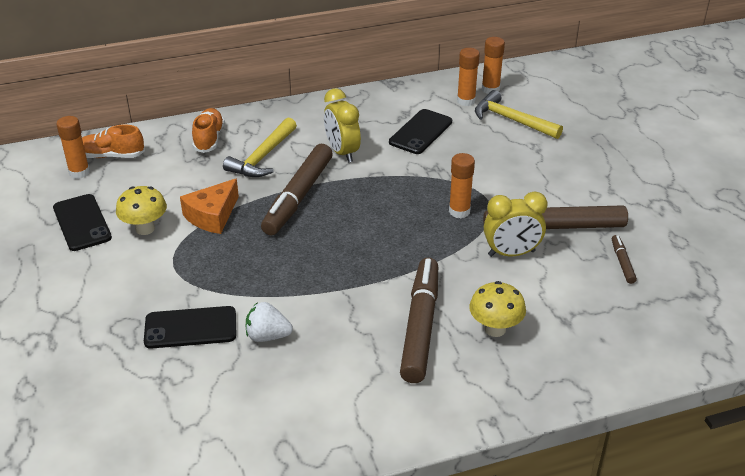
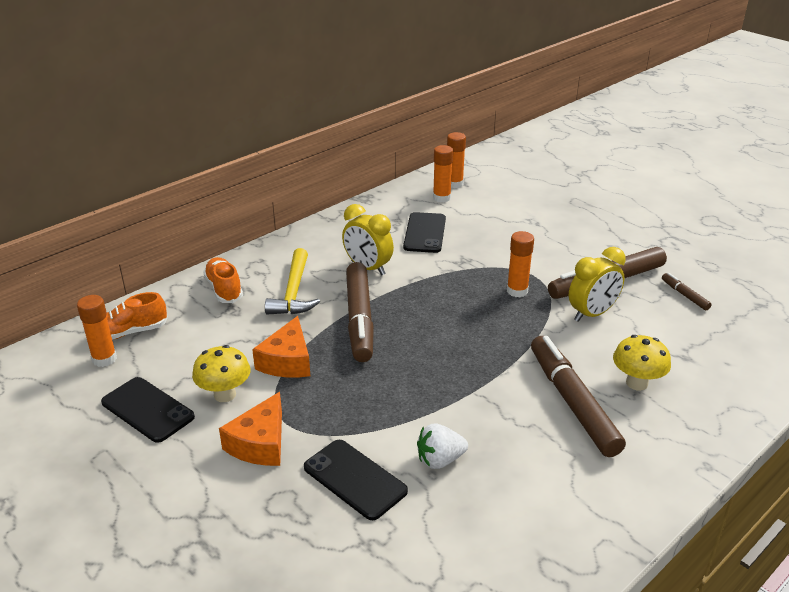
camera: 25 degrees left, 5 degrees down
black phone [144,306,236,349] -> black phone turned 75 degrees clockwise [304,440,408,520]
yellow hammer [475,90,563,139] -> none
none -> orange cheese [219,392,282,466]

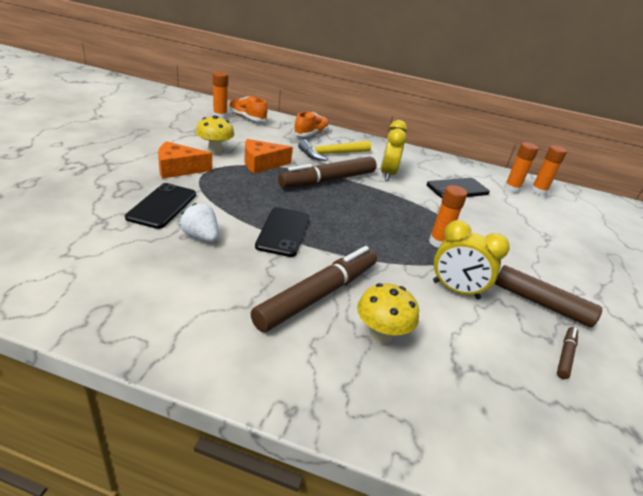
camera: 55 degrees right, 0 degrees up
black phone [101,377,195,443] -> black phone moved to [255,207,309,257]

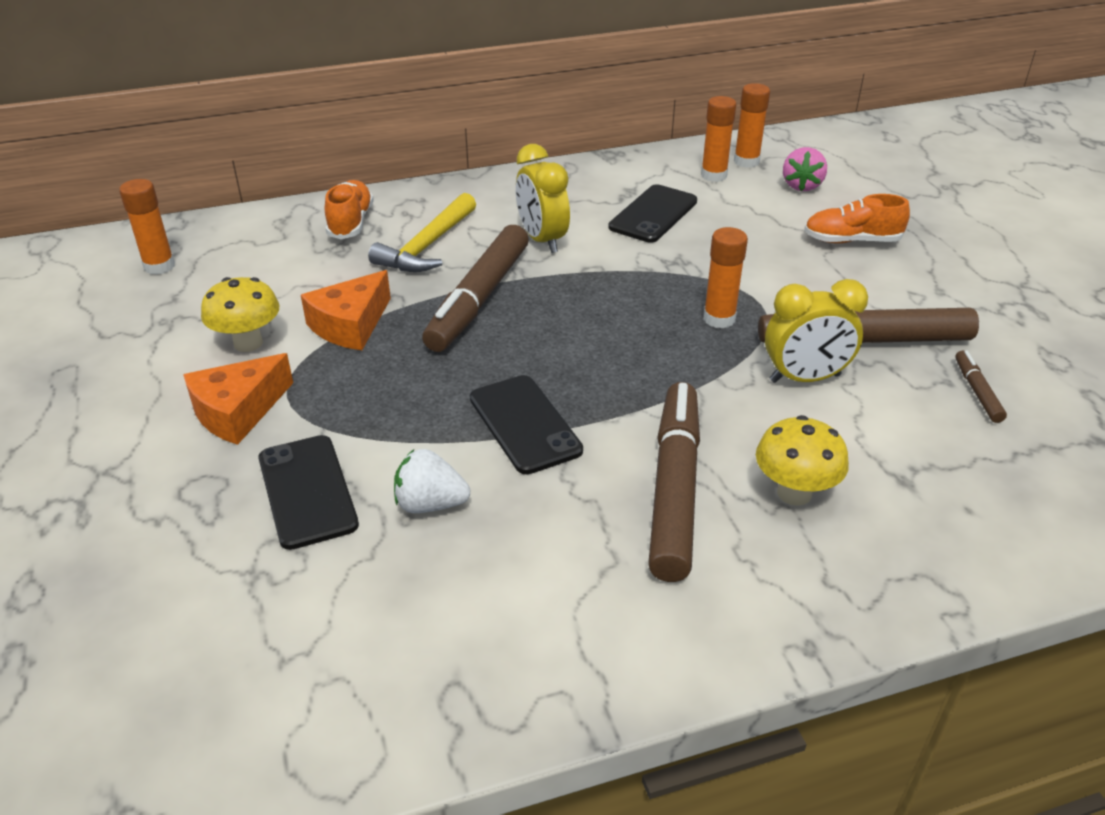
camera: 30 degrees left, 5 degrees up
orange shoe [229,96,267,121] -> orange shoe moved to [804,194,910,243]
none -> pink strawberry [783,147,827,191]

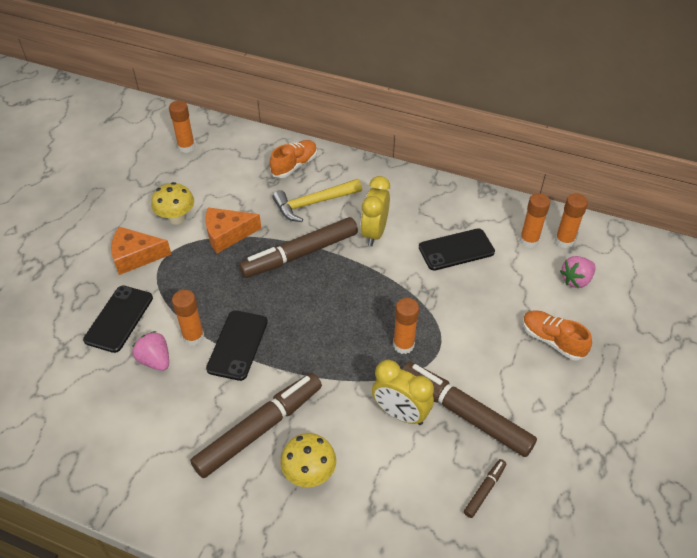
camera: 40 degrees right, 10 degrees up
white strawberry [394,449,470,513] -> pink strawberry [132,331,169,371]
none -> orange glue stick [172,290,204,346]

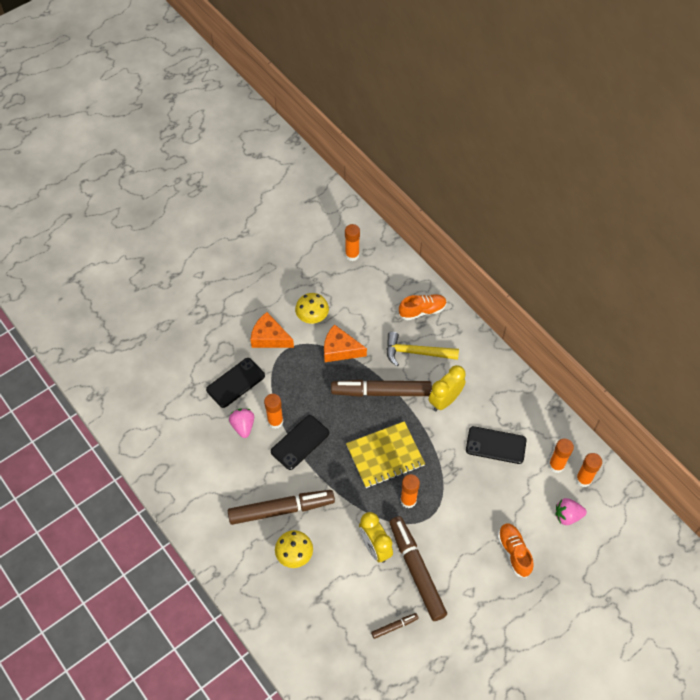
camera: 30 degrees right, 10 degrees up
none -> yellow notebook [346,421,425,488]

